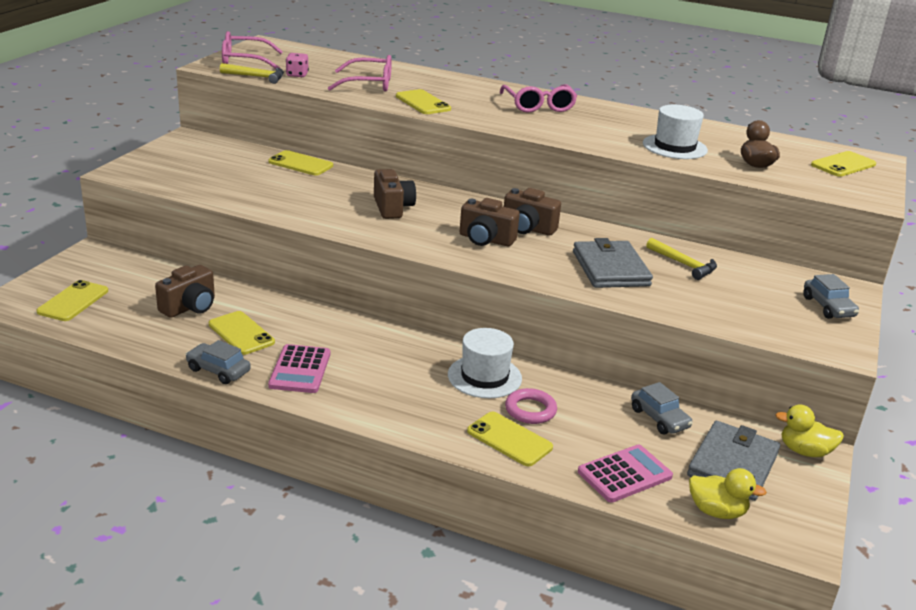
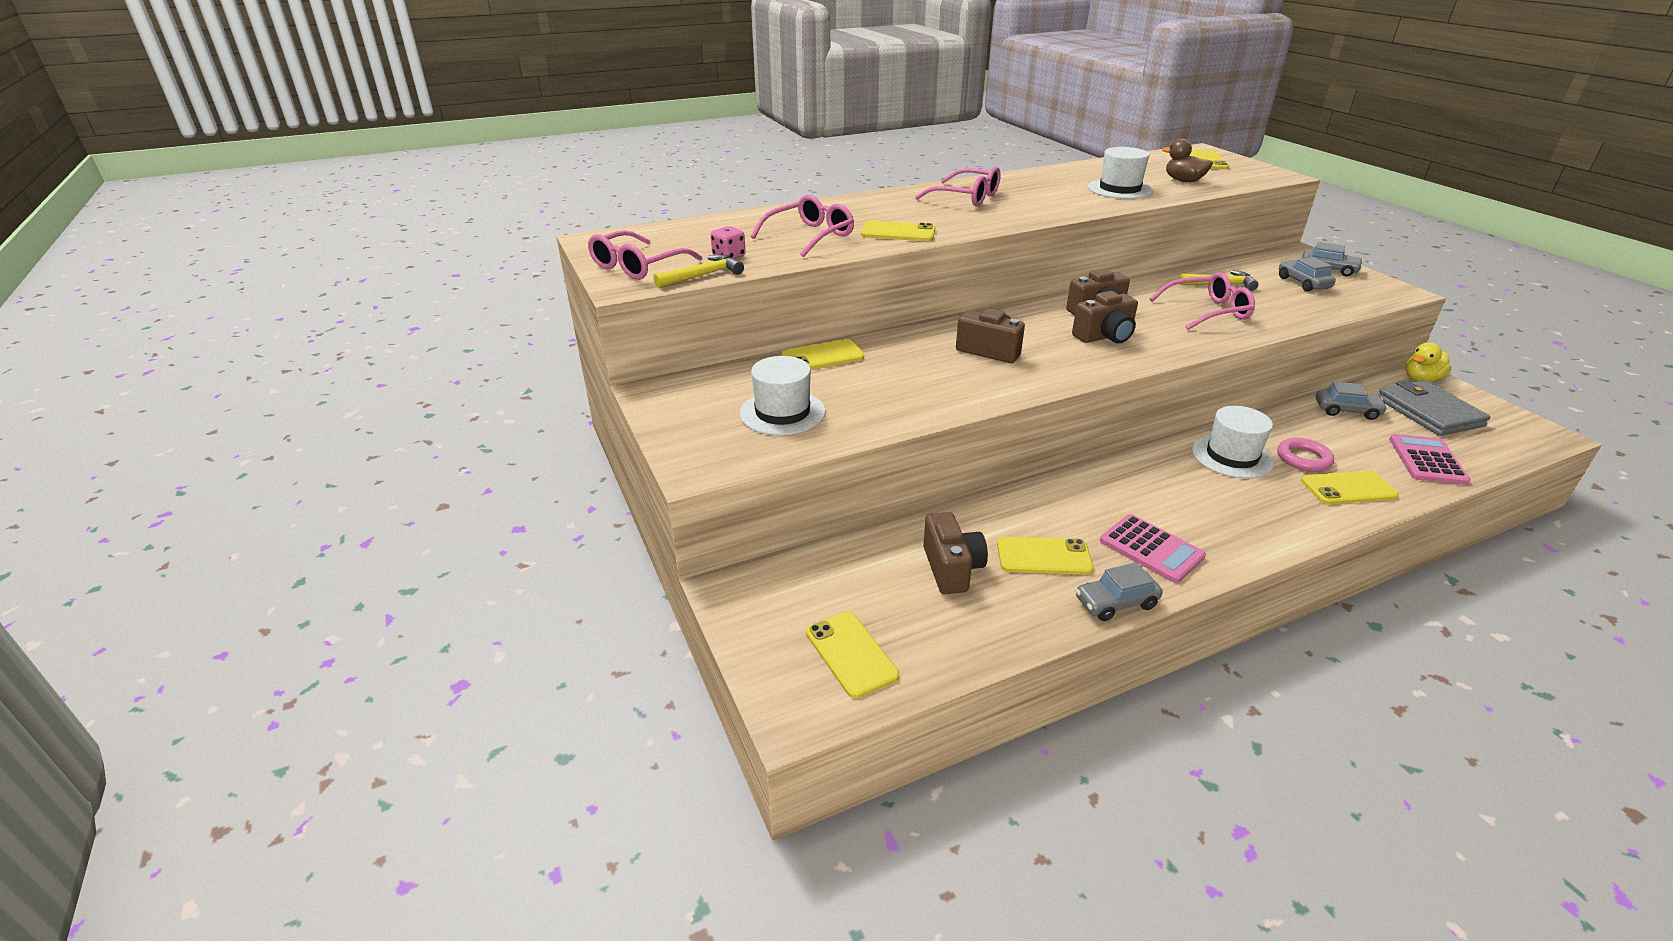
camera: 45 degrees left, 5 degrees up
grey wallet [573,238,653,288] -> pink glasses [1150,272,1255,330]
yellow duck [689,468,767,519] -> none
none -> white hat [740,356,826,435]
none -> grey car [1279,257,1336,291]

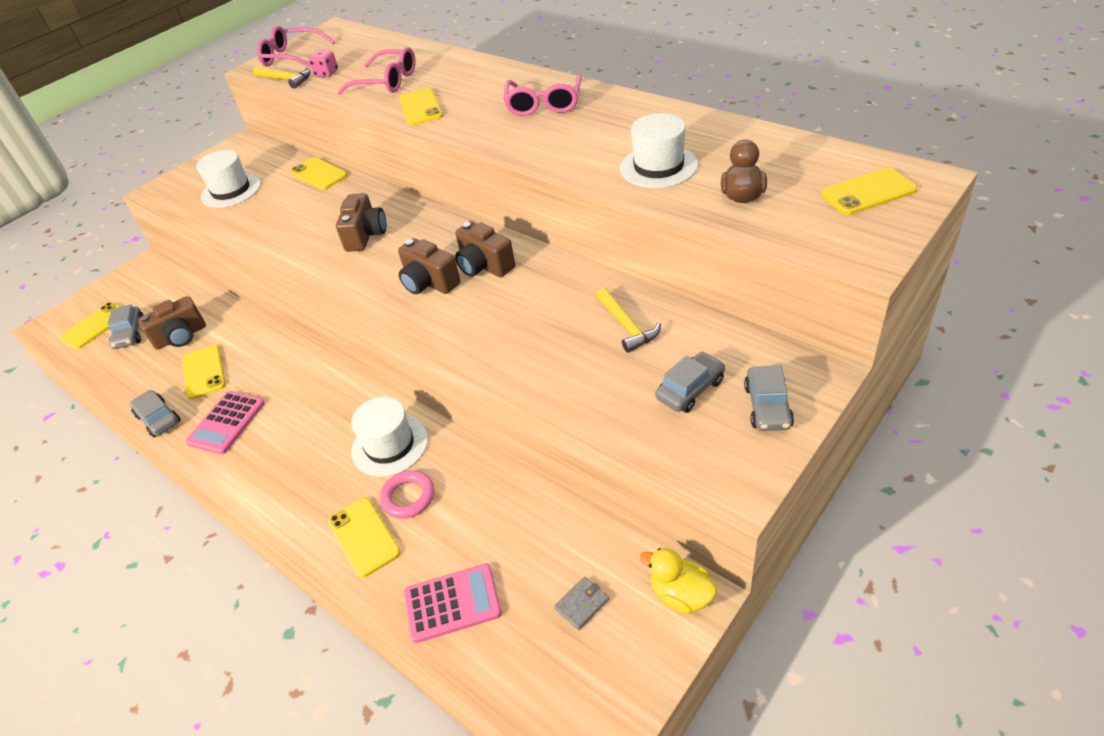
camera: 70 degrees right, 10 degrees up
pink glasses [1150,272,1255,330] -> none
grey car [1316,381,1388,420] -> grey car moved to [108,304,144,349]
grey wallet [1378,380,1490,436] -> grey wallet [554,577,609,630], size x0.43

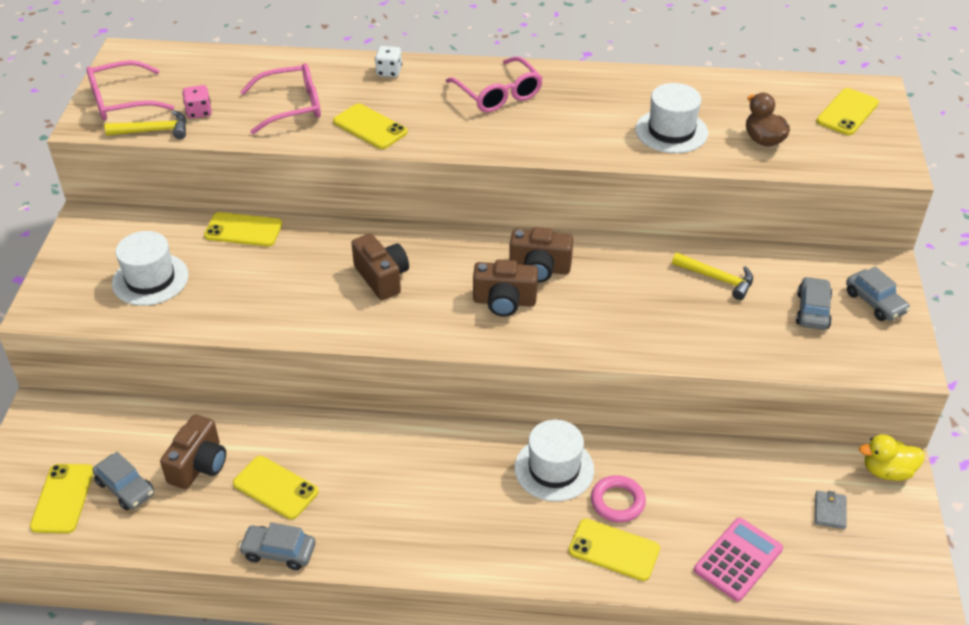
camera: 40 degrees left, 0 degrees up
pink calculator [185,391,265,455] -> none
none -> white dice [375,46,402,77]

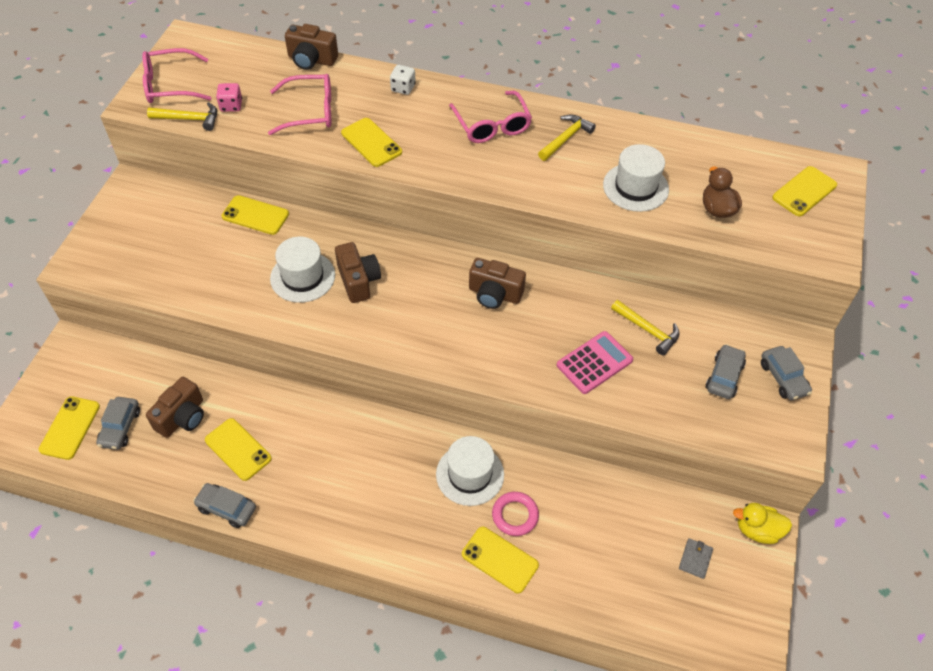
camera: 10 degrees right, 10 degrees up
grey car [92,452,154,511] -> grey car turned 45 degrees clockwise [96,397,140,450]
white hat [112,231,189,306] -> white hat moved to [270,237,335,303]
brown camera [473,259,538,316] -> brown camera moved to [285,24,338,70]
pink calculator [694,518,783,602] -> pink calculator moved to [557,331,633,394]
none -> yellow hammer [538,114,596,161]

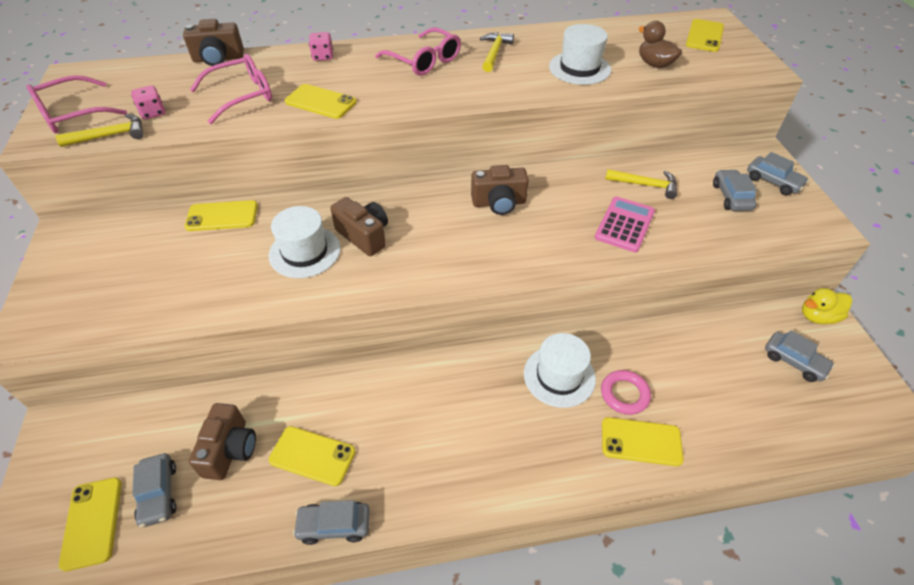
camera: 25 degrees left, 5 degrees down
white dice [390,65,416,95] -> pink dice [309,32,333,61]
grey wallet [679,538,713,579] -> grey car [765,330,835,382]

